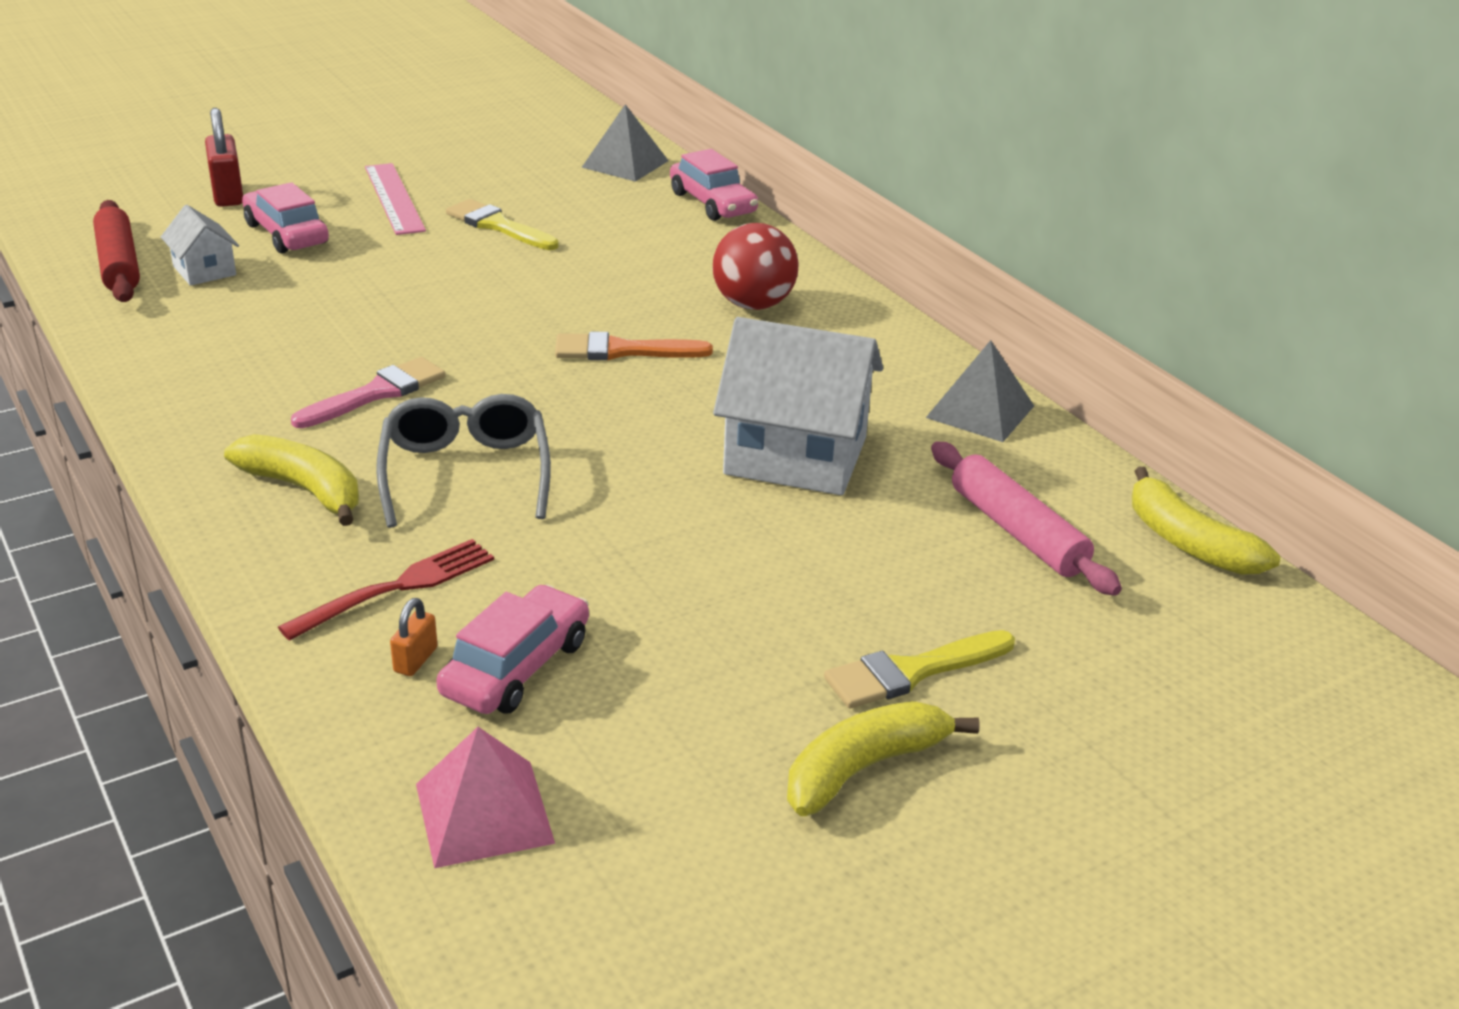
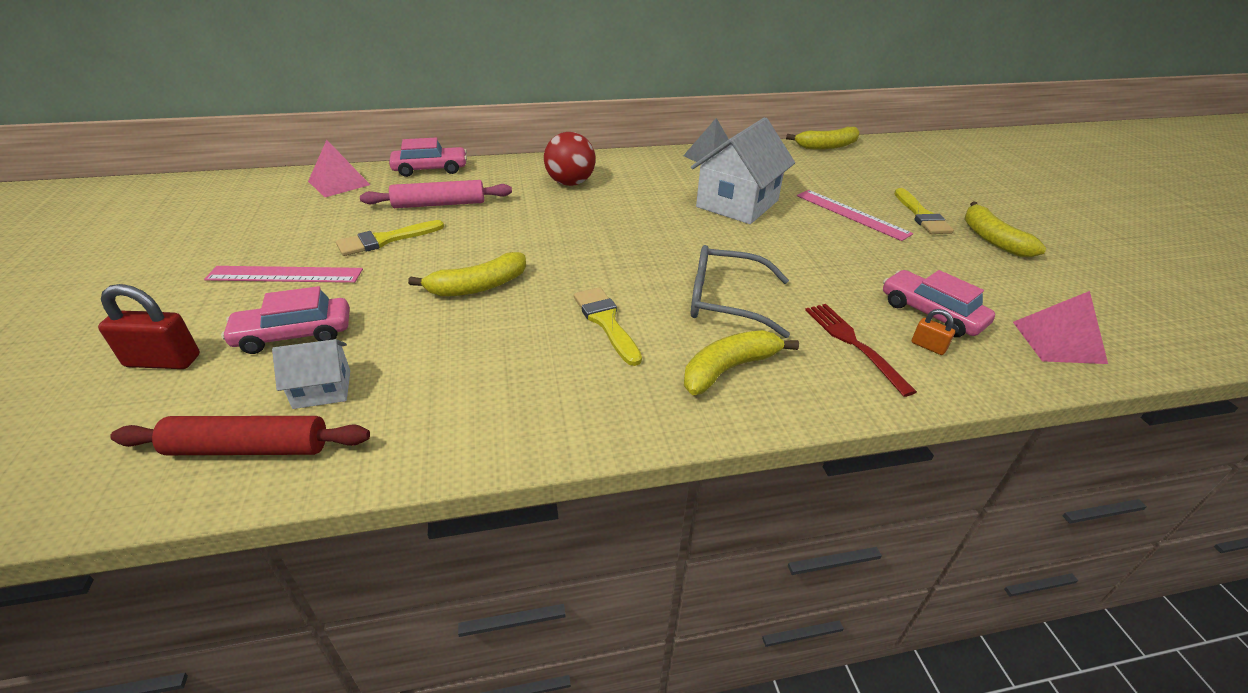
camera: 70 degrees left, 5 degrees up
pink brush [291,357,445,428] -> yellow brush [574,287,642,366]
orange brush [555,332,713,360] -> none
grey pyramid [581,104,668,182] -> pink pyramid [308,140,370,197]
pink rolling pin [931,441,1122,596] -> pink rolling pin moved to [360,180,512,208]
none -> yellow banana [408,252,526,297]
none -> pink ruler [797,190,913,241]

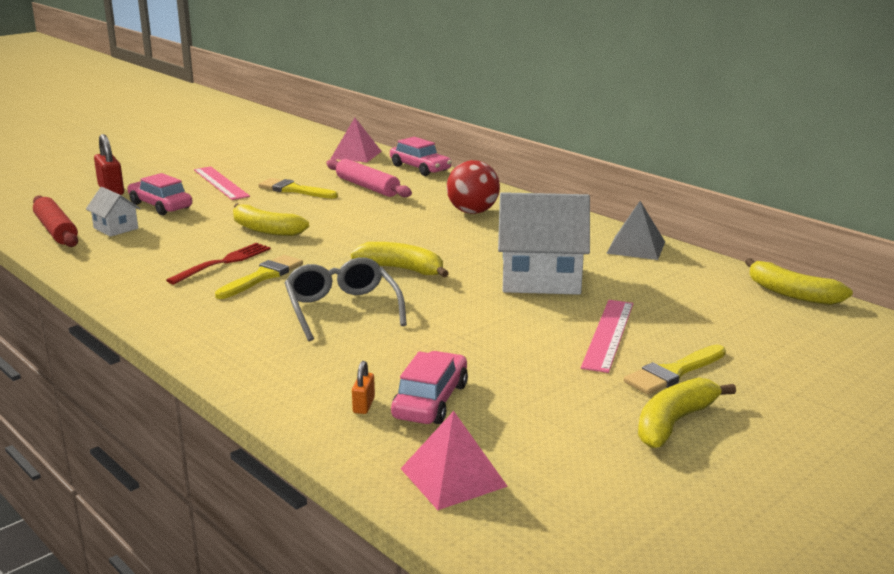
camera: 60 degrees right, 15 degrees down
yellow banana [684,330,799,395] -> yellow banana moved to [351,242,449,278]
red fork [805,304,917,397] -> red fork moved to [166,243,271,284]

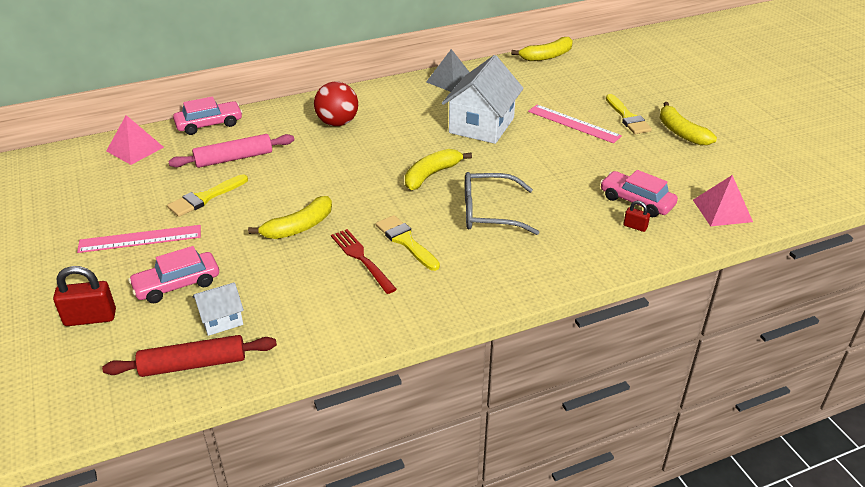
camera: 70 degrees left, 15 degrees up
orange padlock [352,361,375,414] -> red padlock [623,201,650,232]

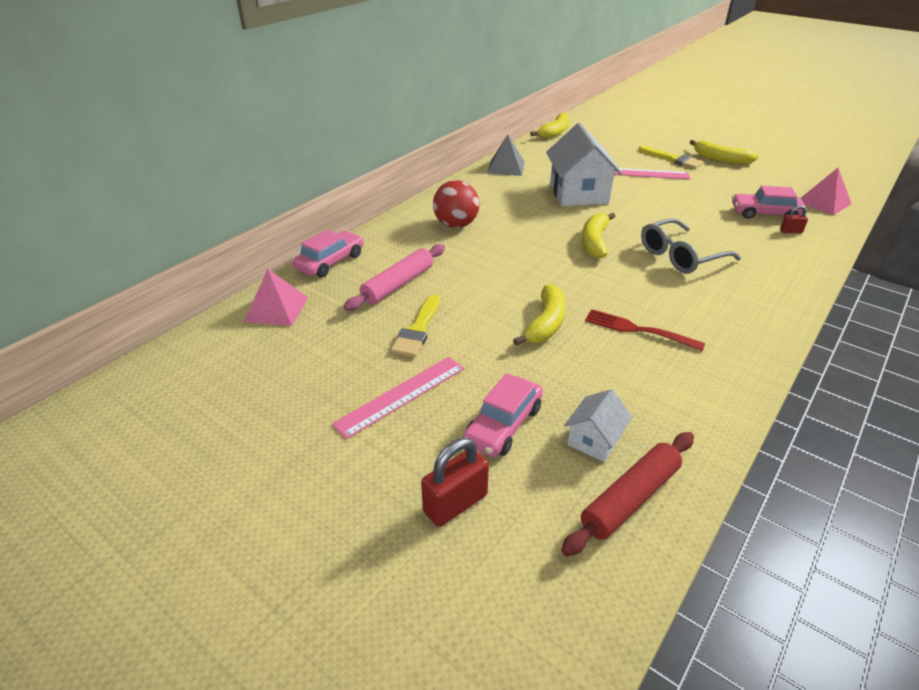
camera: 30 degrees left, 0 degrees up
yellow brush [376,215,440,271] -> none

